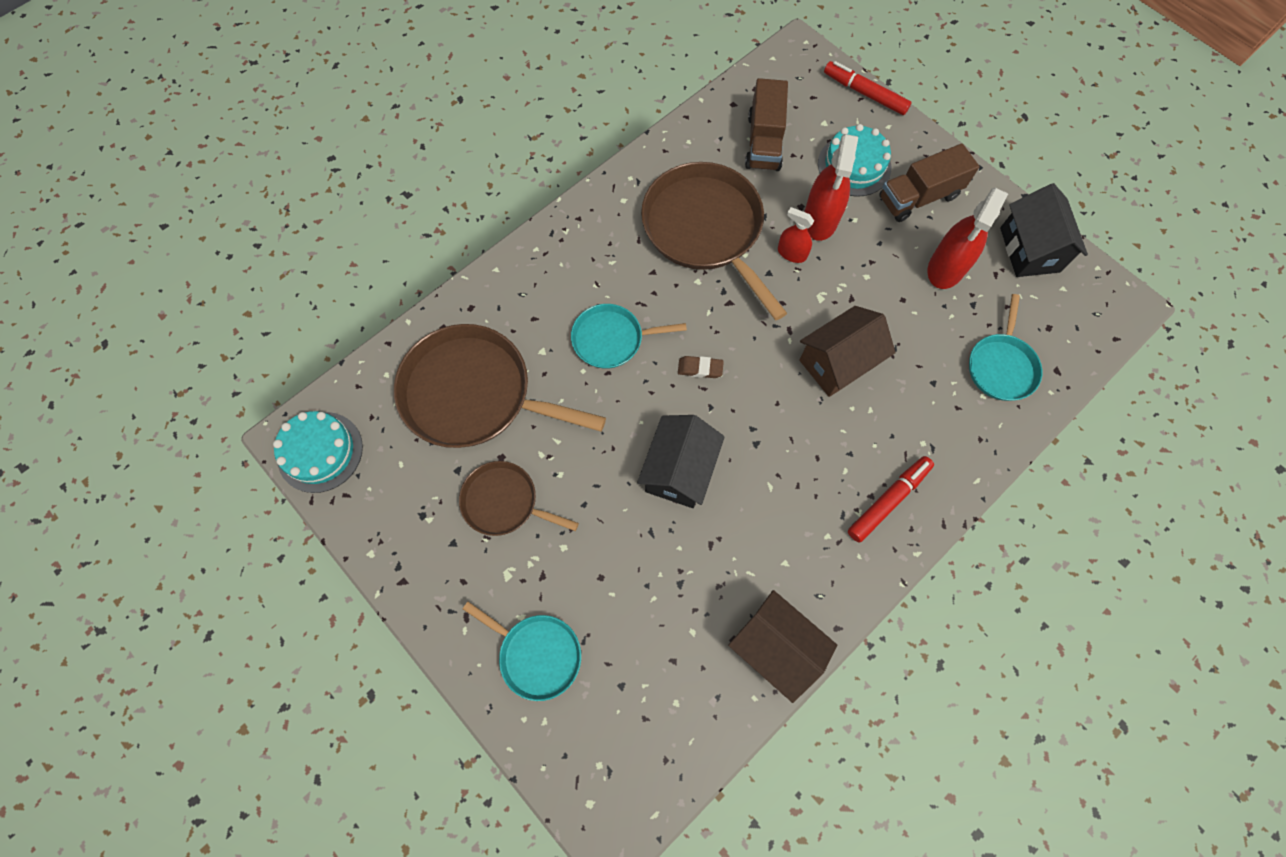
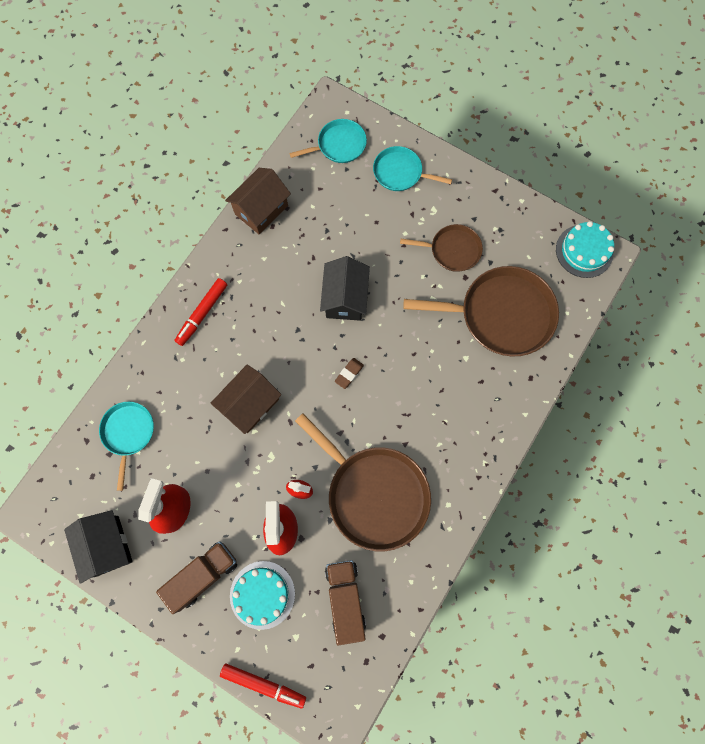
camera: 165 degrees right, 5 degrees up
turquoise pan [571,304,687,369] -> turquoise pan moved to [289,119,367,163]
brown eraser [678,356,724,378] -> brown eraser turned 45 degrees counterclockwise [335,358,364,389]
brown house [728,590,837,703] -> brown house turned 75 degrees counterclockwise [225,168,291,234]

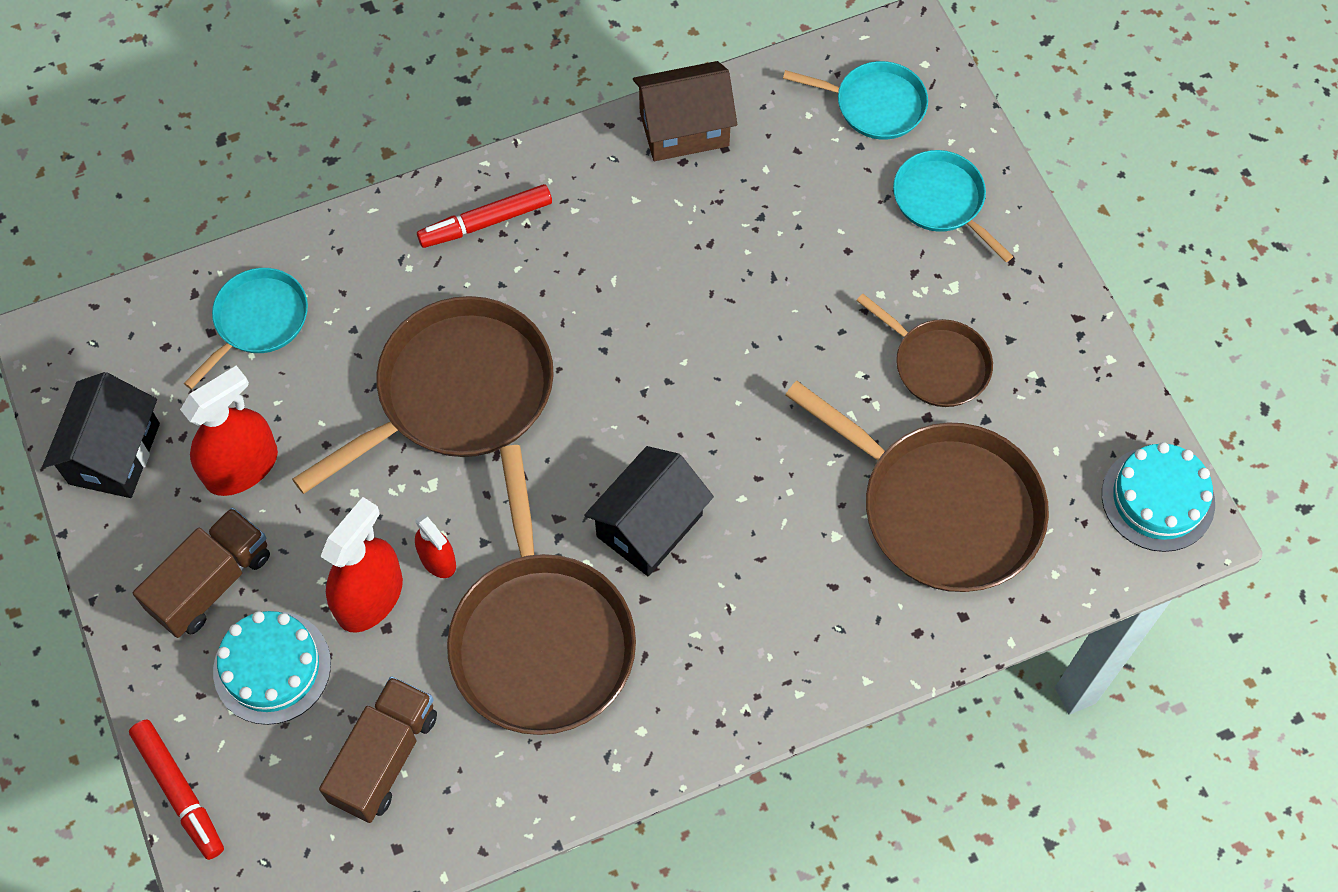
camera: 35 degrees right, 10 degrees down
brown truck [156,541,237,614] -> brown truck turned 45 degrees counterclockwise [133,507,270,638]
brown house [210,365,281,434] -> brown pan [292,296,554,494]
black house [320,256,370,321] -> black house moved to [584,446,714,576]
brown eraser [335,358,364,389] -> none

